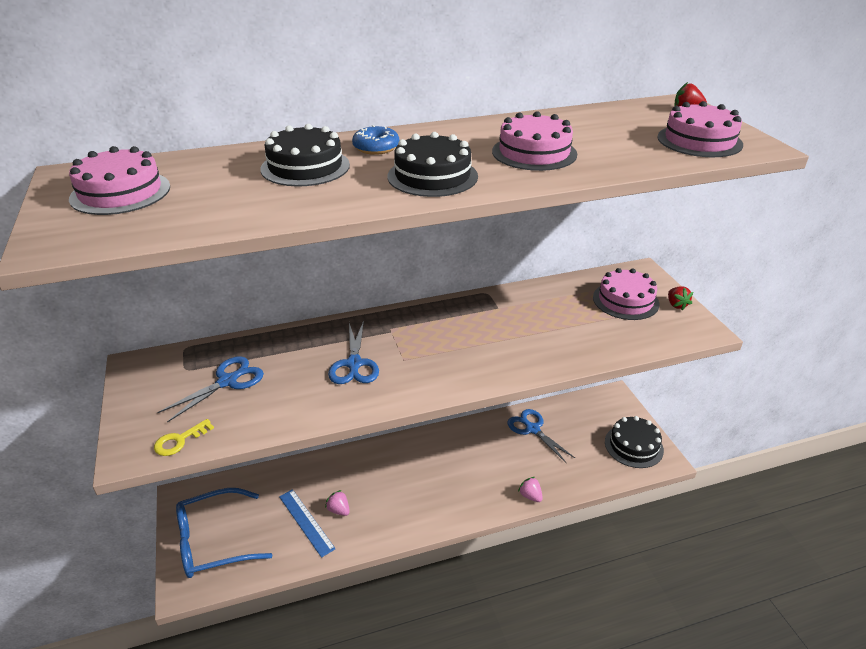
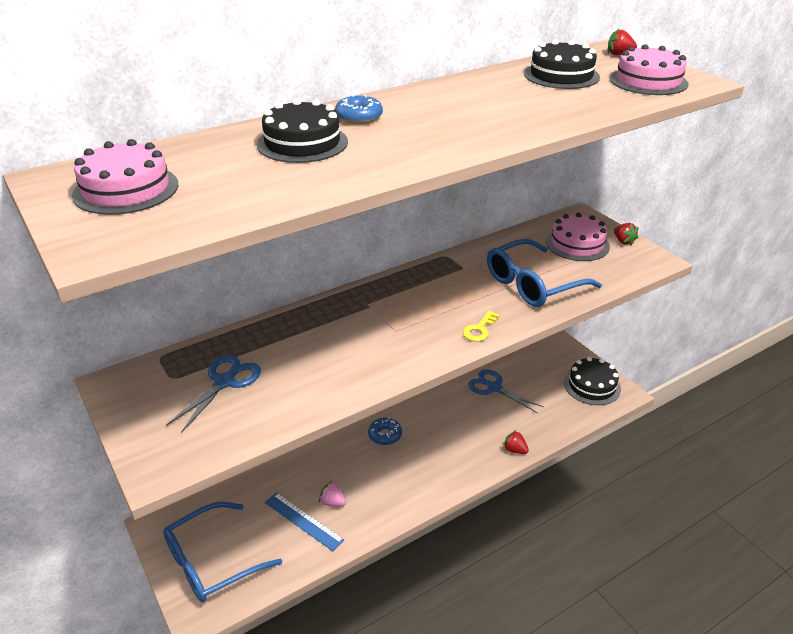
camera: 15 degrees left, 0 degrees up
yellow key [154,419,214,456] -> yellow key moved to [463,311,500,342]
blue scissors [328,321,379,384] -> none
black cake [387,132,478,197] -> black cake moved to [524,40,600,89]
pink cake [492,111,577,171] -> none
pink strawberry [518,477,543,502] -> red strawberry [503,430,529,454]
none -> blue donut [368,417,402,445]
none -> blue glasses [487,239,602,307]

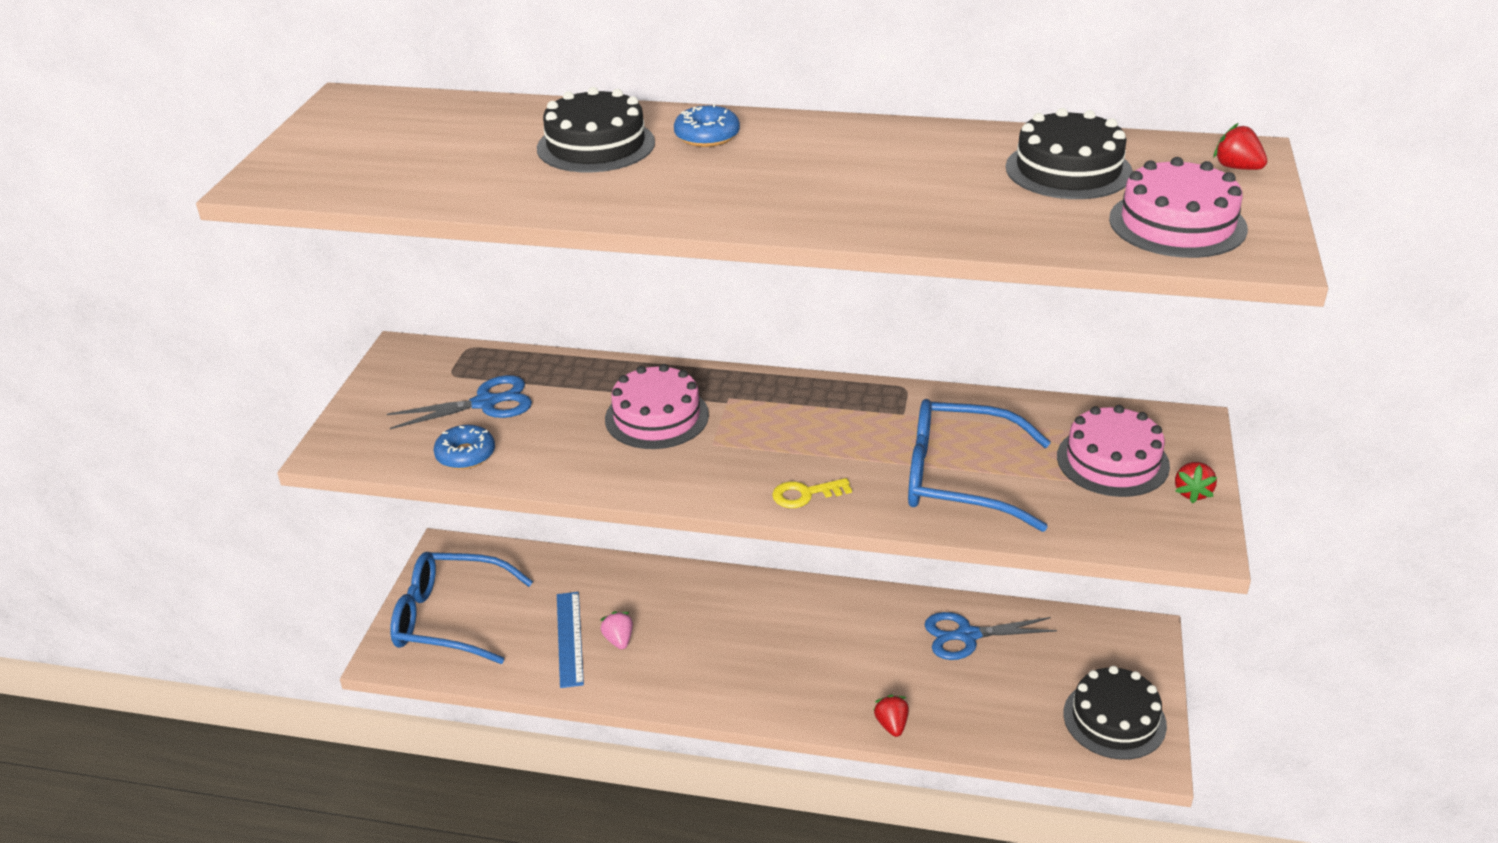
camera: 45 degrees right, 0 degrees up
pink cake [72,139,178,215] -> pink cake moved to [605,364,709,449]
blue donut [368,417,402,445] -> blue donut moved to [434,425,495,469]
blue scissors [468,369,543,413] -> blue scissors turned 90 degrees counterclockwise [924,612,1057,660]

